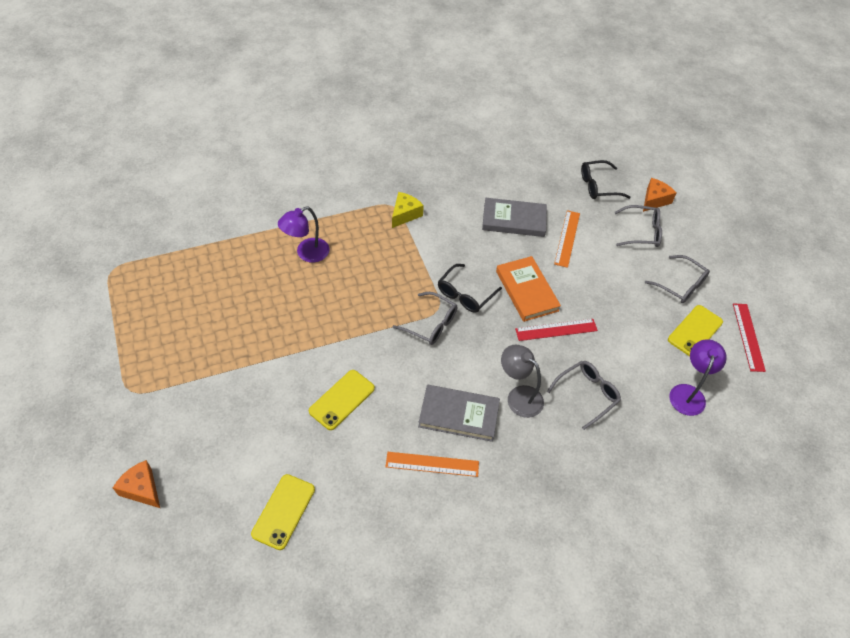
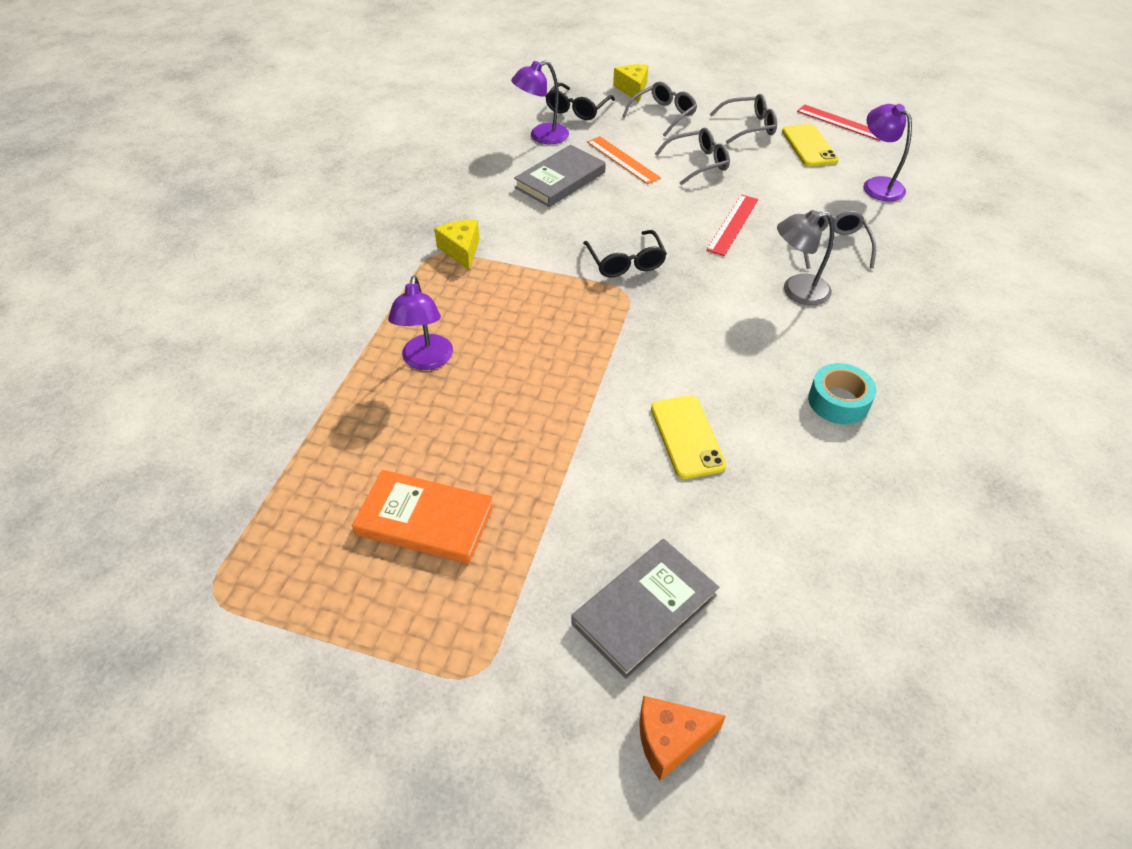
camera: 50 degrees left, 5 degrees down
yellow phone [251,474,315,550] -> none
orange ruler [386,452,479,477] -> turquoise tape [808,363,876,424]
grey glasses [392,292,457,345] -> grey glasses moved to [655,128,730,185]
grey book [418,385,500,442] -> grey book moved to [571,539,719,679]
orange book [496,256,561,322] -> orange book moved to [352,470,494,564]
orange cheese [643,178,676,212] -> yellow cheese [613,64,649,102]
none -> purple lamp [511,60,569,144]

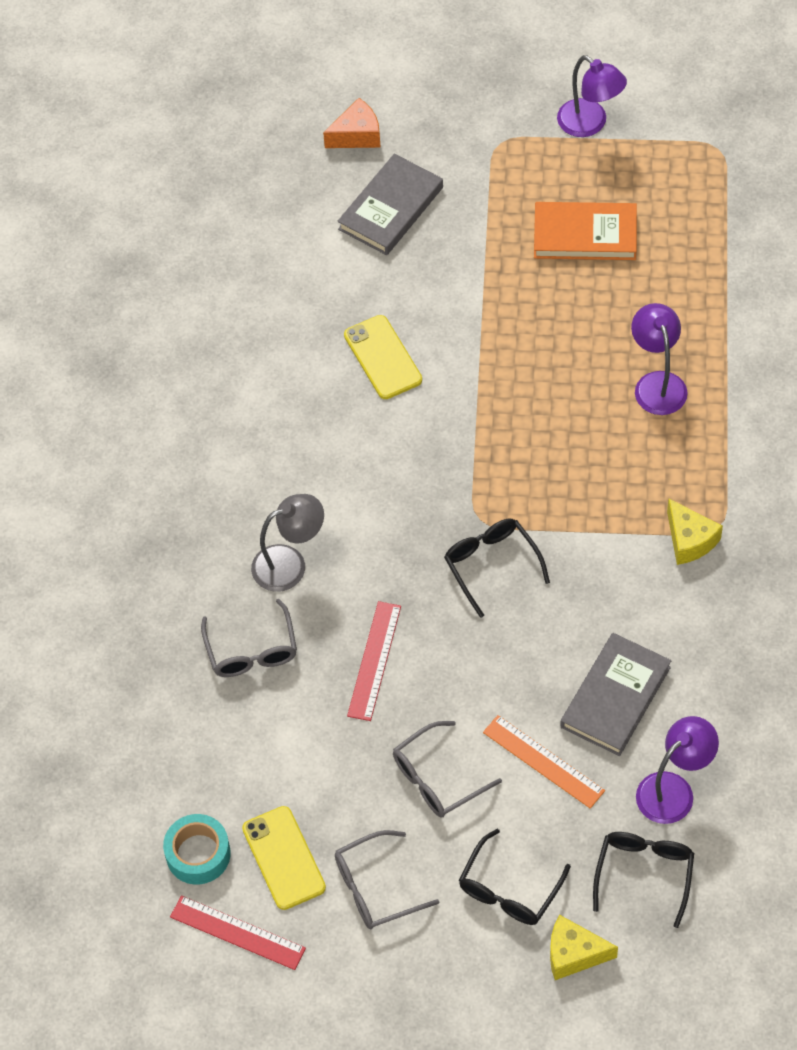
camera: 170 degrees right, 10 degrees up
yellow cheese [613,64,649,102] -> yellow cheese turned 120 degrees clockwise [550,915,618,980]
grey glasses [622,82,697,136] -> black glasses [459,829,571,925]
turquoise tape [808,363,876,424] -> turquoise tape moved to [163,814,231,885]
purple lamp [864,104,912,202] -> purple lamp moved to [557,55,627,137]

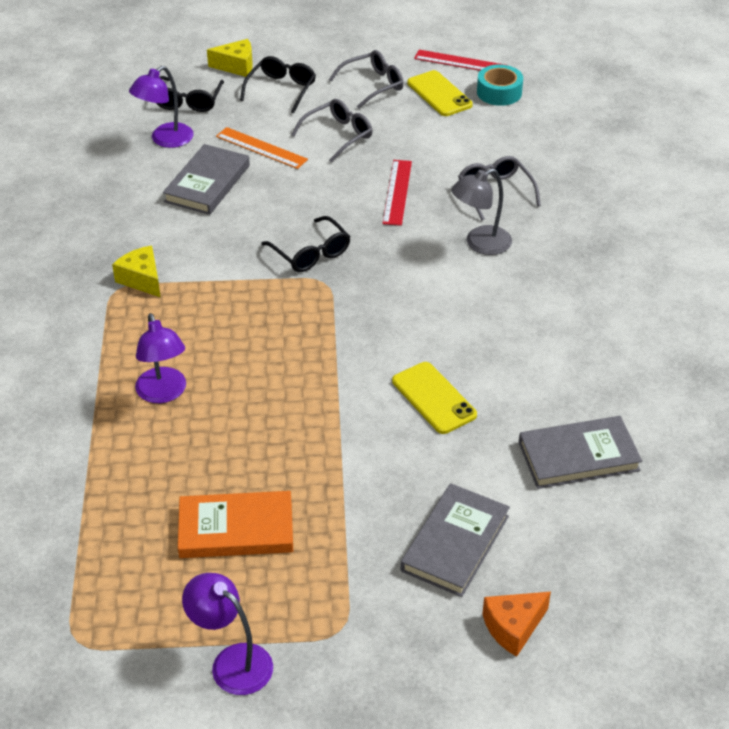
camera: 170 degrees right, 15 degrees down
none -> grey book [519,416,642,489]

